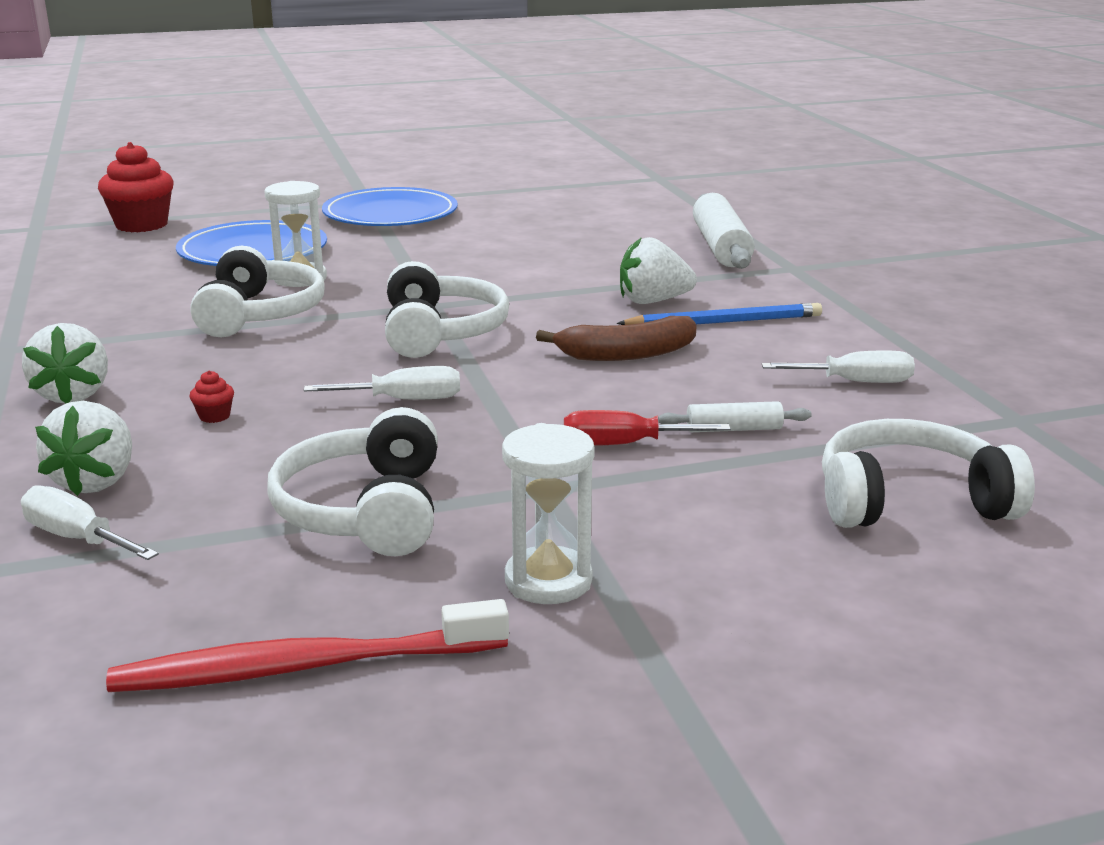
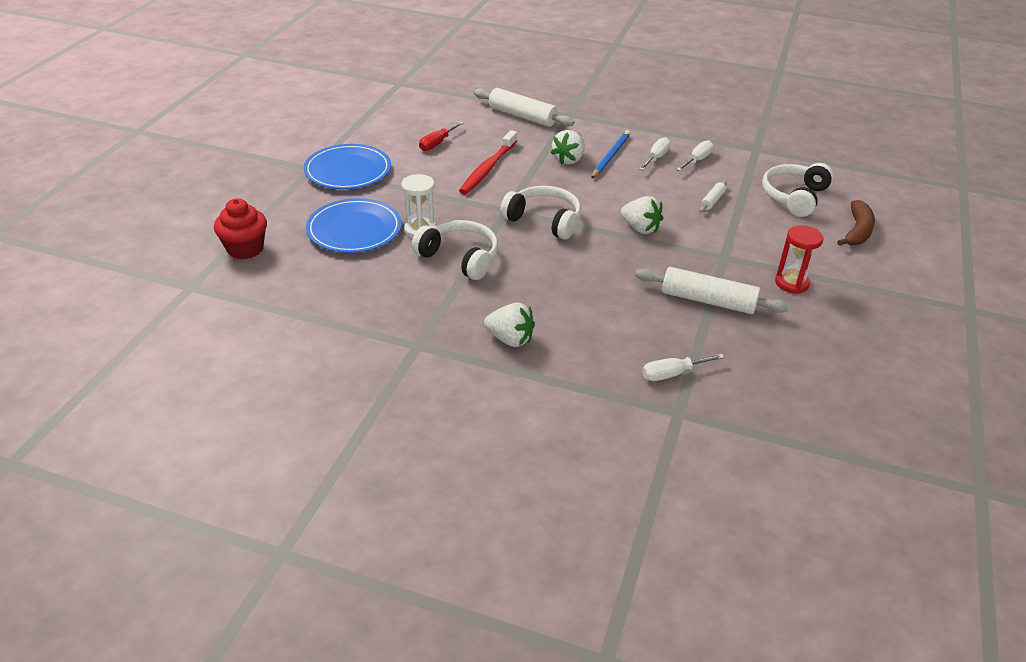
camera: 55 degrees left, 15 degrees up
white strawberry [35,401,132,496] -> white strawberry moved to [621,196,663,234]
red toothbrush [106,599,509,692] -> red toothbrush moved to [459,130,517,194]
red cupcake [190,371,234,423] -> none
white headphones [267,407,438,557] -> white rolling pin [635,267,789,314]
white screwdriver [304,366,460,400] -> white screwdriver moved to [639,137,671,170]
white hourglass [502,423,595,604] -> red hourglass [775,225,823,294]
brown banana [536,316,697,361] -> brown banana moved to [837,200,875,246]
red screwdriver [564,410,731,445] -> red screwdriver moved to [419,121,463,151]

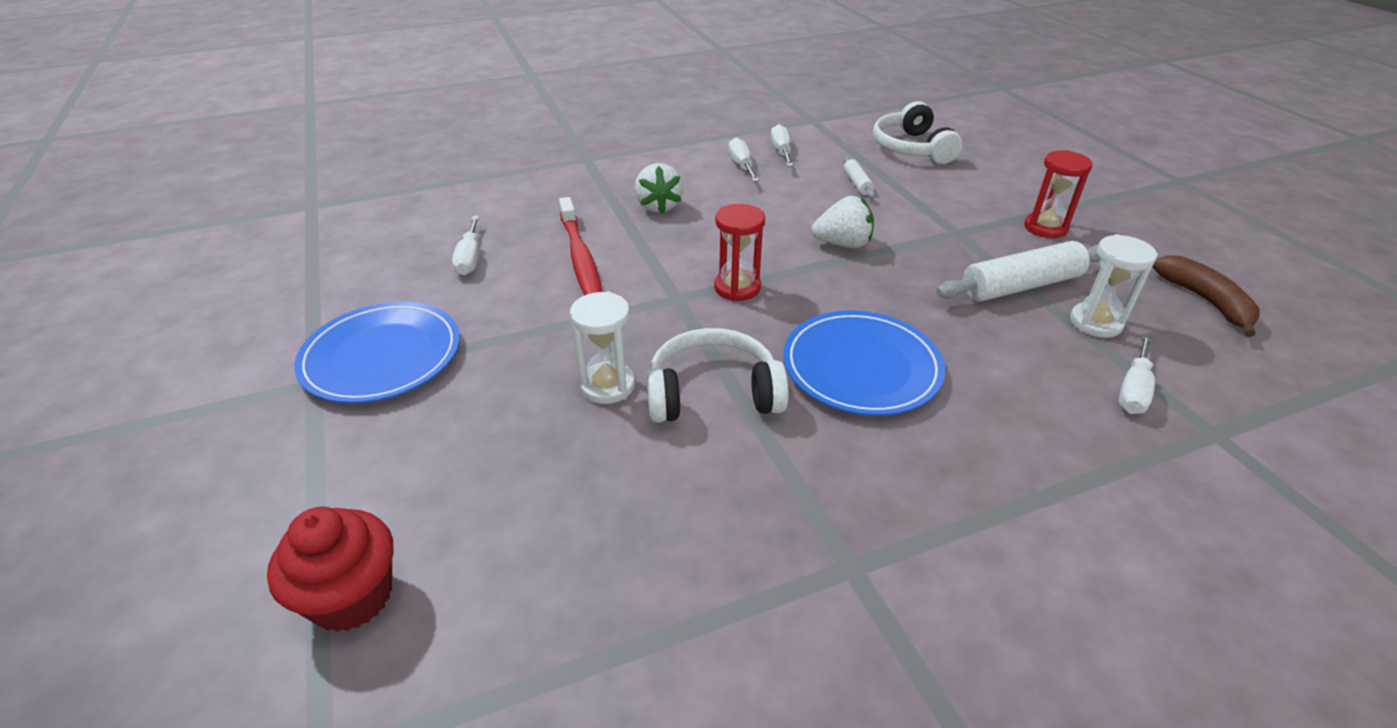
camera: 40 degrees left, 0 degrees up
blue plate [306,198,402,253] -> blue plate moved to [783,310,945,416]
red screwdriver [419,121,463,151] -> white screwdriver [452,216,479,275]
white rolling pin [474,88,574,127] -> none
white strawberry [484,303,535,347] -> none
white headphones [500,186,581,240] -> red hourglass [714,204,765,301]
blue pencil [591,130,631,179] -> none
brown banana [837,200,875,246] -> brown banana moved to [1152,255,1260,337]
none -> white hourglass [1070,234,1158,338]

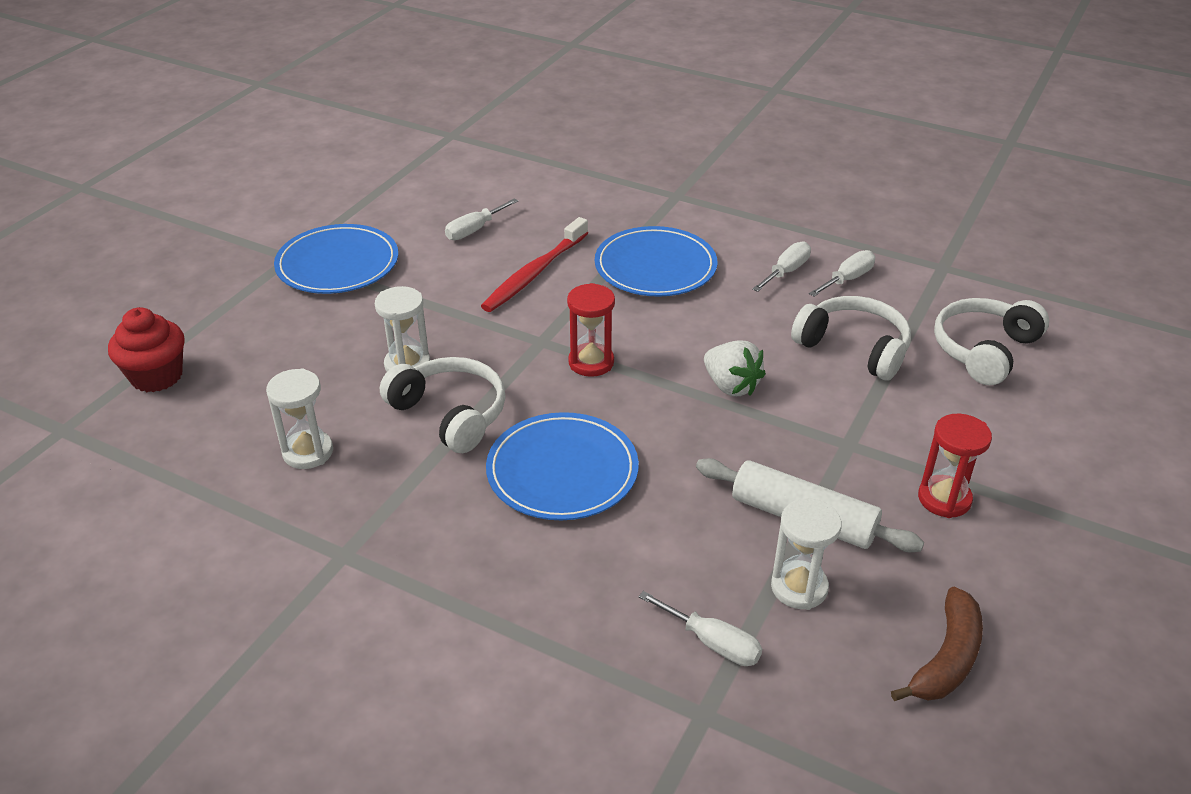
camera: 50 degrees right, 0 degrees up
white strawberry [635,163,683,214] -> blue plate [595,226,717,297]
white rolling pin [843,157,875,198] -> white headphones [791,296,911,380]
white screwdriver [1119,334,1155,414] -> white screwdriver turned 135 degrees counterclockwise [638,591,762,666]
none -> white hourglass [266,368,333,469]

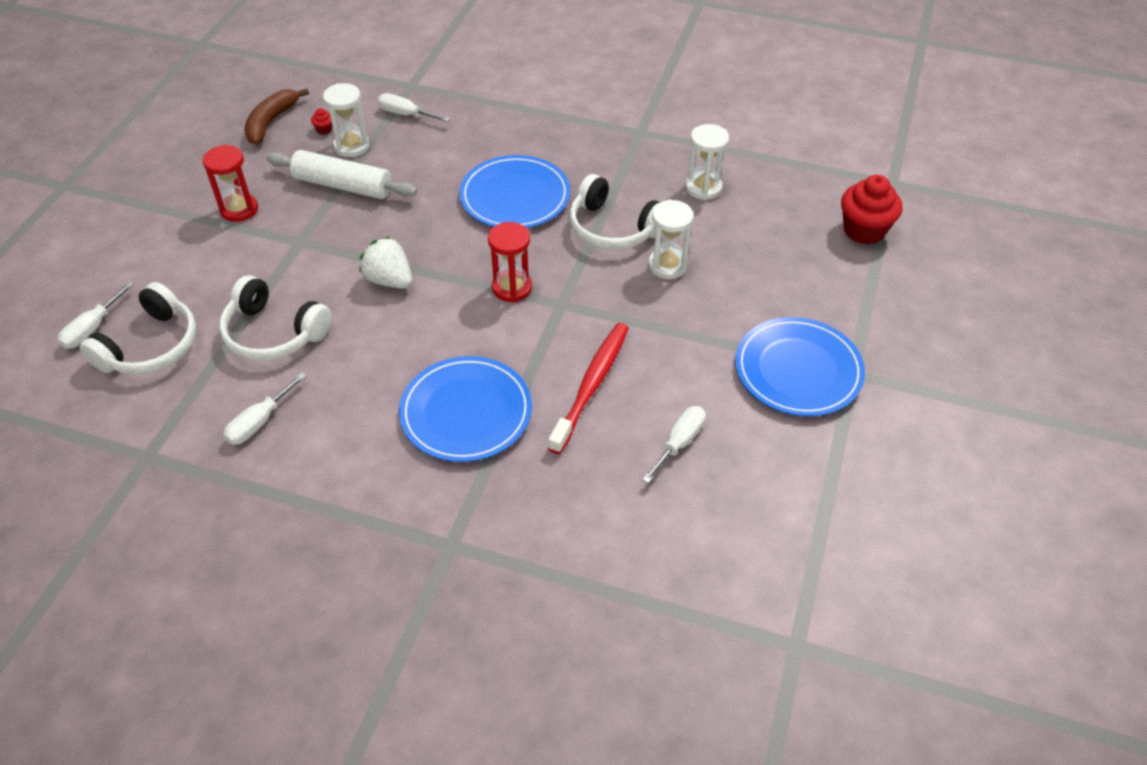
camera: 170 degrees right, 10 degrees up
white screwdriver [752,242,811,292] -> white screwdriver moved to [57,282,134,349]
none -> red cupcake [311,108,332,134]

